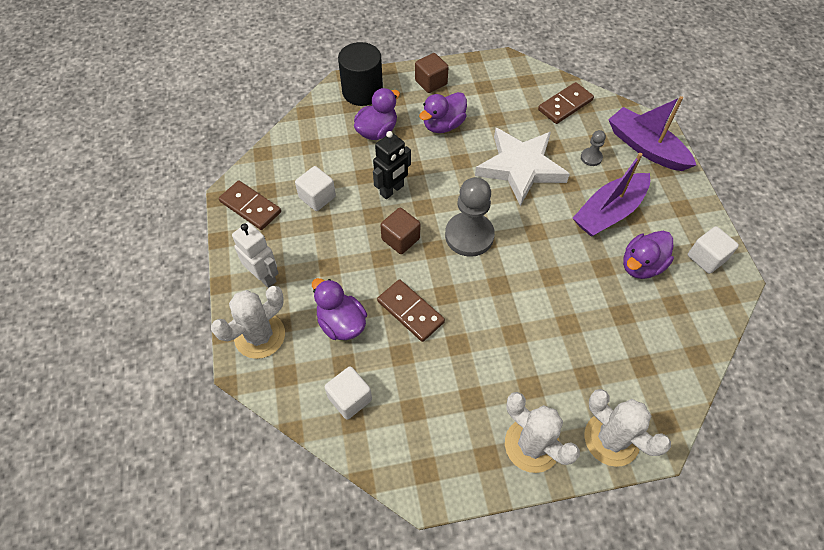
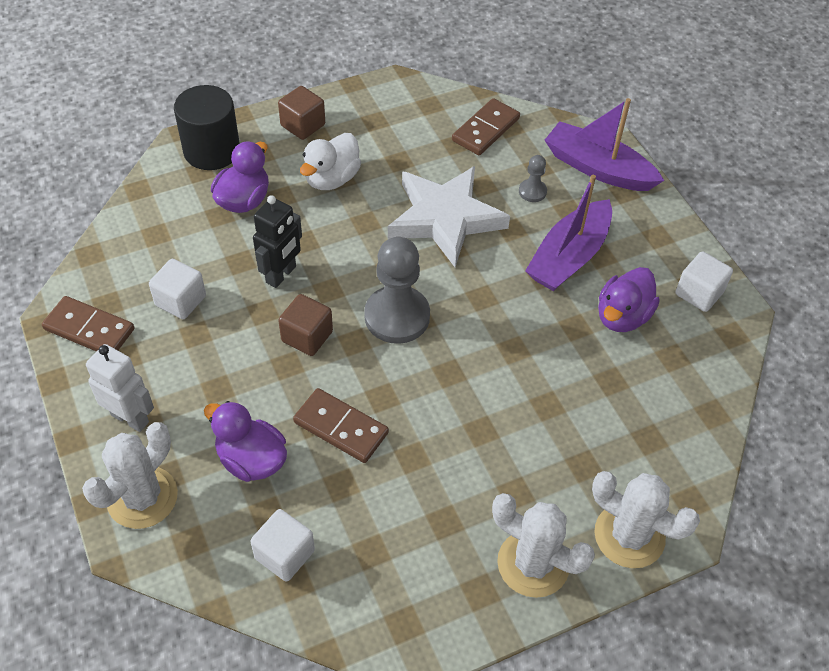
camera: 15 degrees left, 5 degrees down
purple duck [419,92,467,133] -> white duck [300,133,361,190]

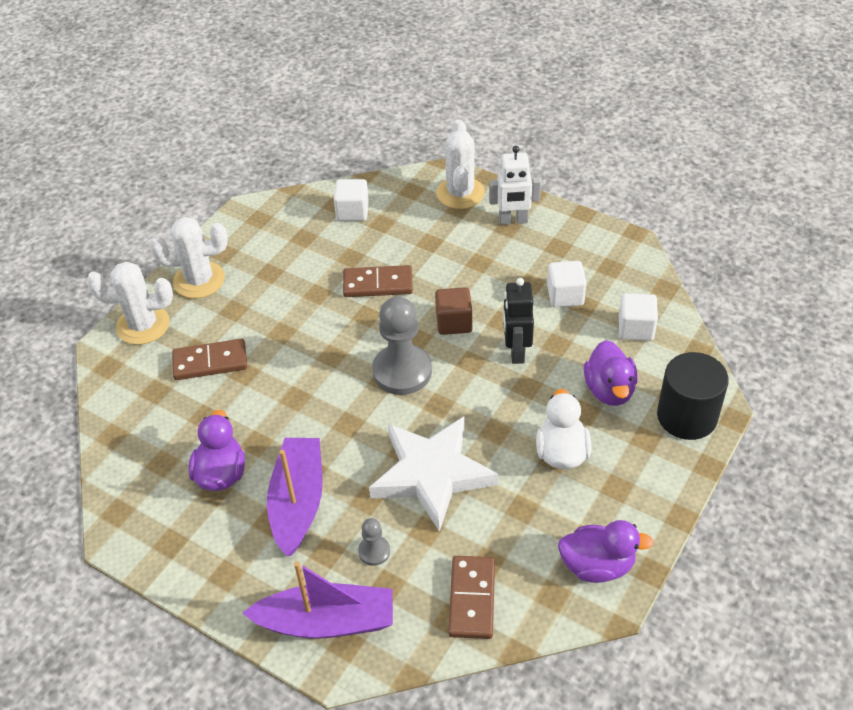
camera: 150 degrees right, 5 degrees down
brown domino [42,296,134,351] -> brown domino moved to [172,339,247,380]
purple duck [204,401,287,482] -> purple duck moved to [558,520,654,583]
brown cube [278,86,325,140] -> none
white cube [675,251,733,312] -> white cube moved to [619,293,658,341]

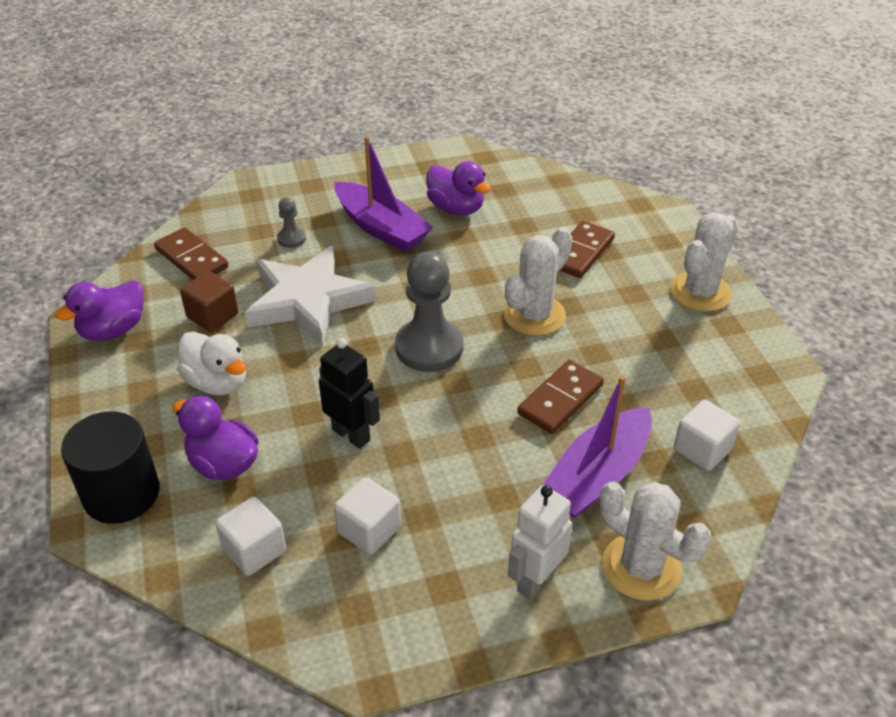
camera: 130 degrees right, 5 degrees down
white cactus [86,262,173,345] -> white cactus moved to [504,227,572,336]
purple boat [243,561,393,639] -> purple boat moved to [543,375,652,518]
brown cube [435,287,472,335] -> brown cube moved to [180,271,239,332]

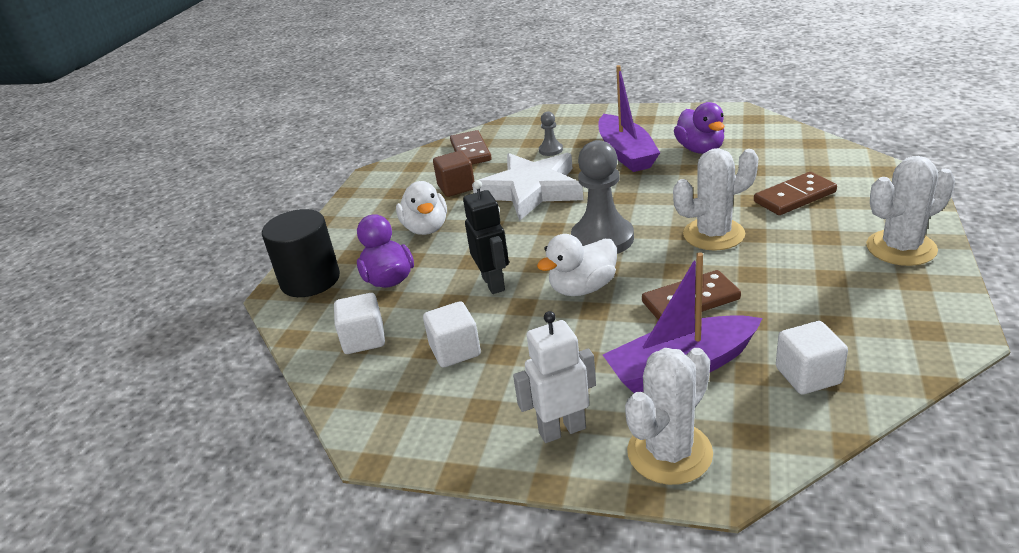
camera: 35 degrees right, 10 degrees down
purple duck [56,280,143,341] -> none
white cactus [599,481,711,601] -> white cactus turned 60 degrees clockwise [625,348,713,485]
none -> white duck [537,234,617,296]

